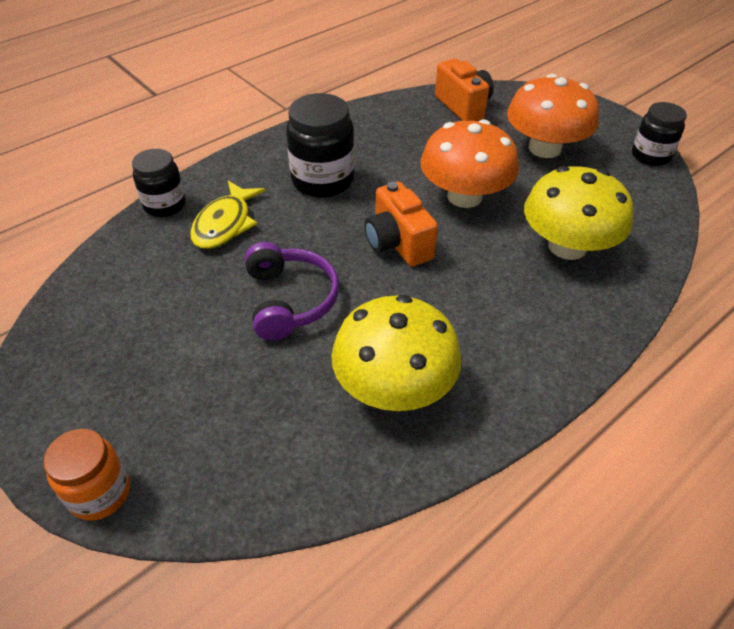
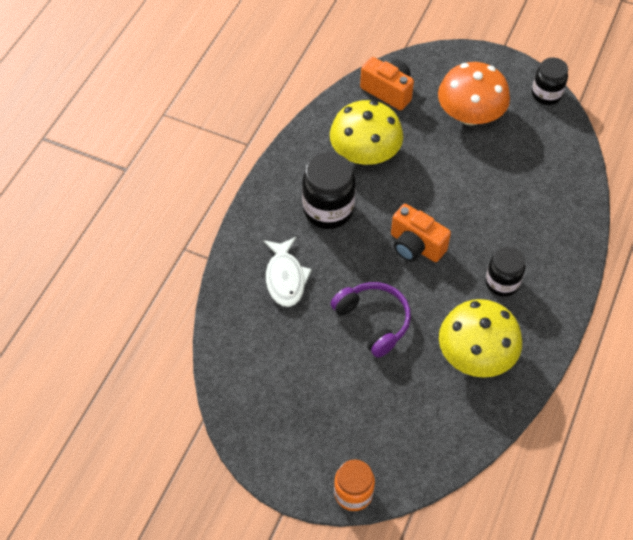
camera: 25 degrees left, 10 degrees up
black jar [132,149,186,217] -> black jar moved to [485,247,525,297]
yellow fish [190,181,266,249] -> white fish [263,237,312,307]
orange mushroom [420,119,519,208] -> none
yellow mushroom [524,166,634,260] -> yellow mushroom moved to [330,100,403,165]

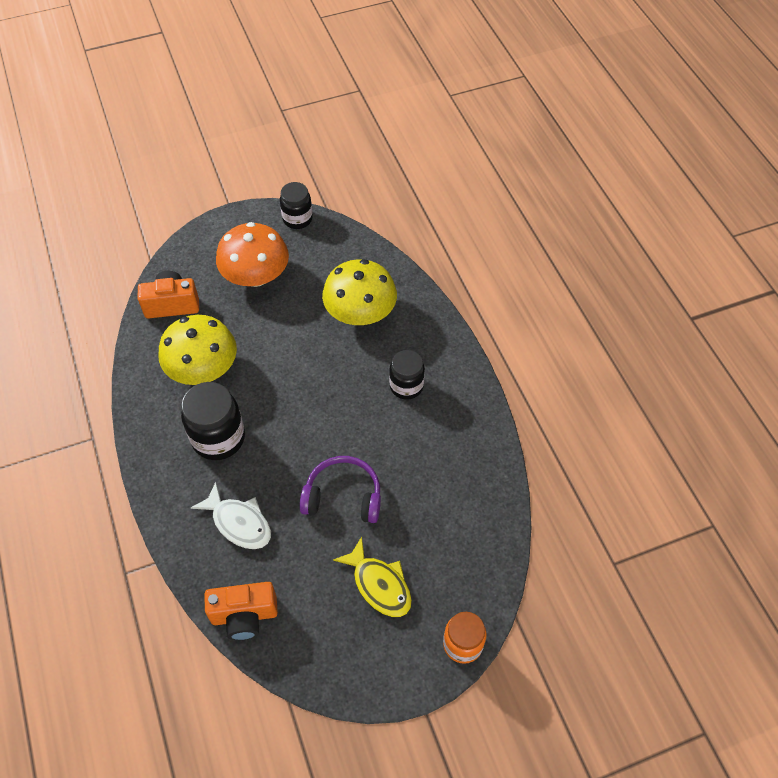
camera: 45 degrees left, 0 degrees up
orange camera [391,204,451,262] -> orange camera moved to [204,582,278,640]
yellow mushroom [439,299,522,378] -> yellow mushroom moved to [322,259,397,325]
none -> yellow fish [333,537,412,617]

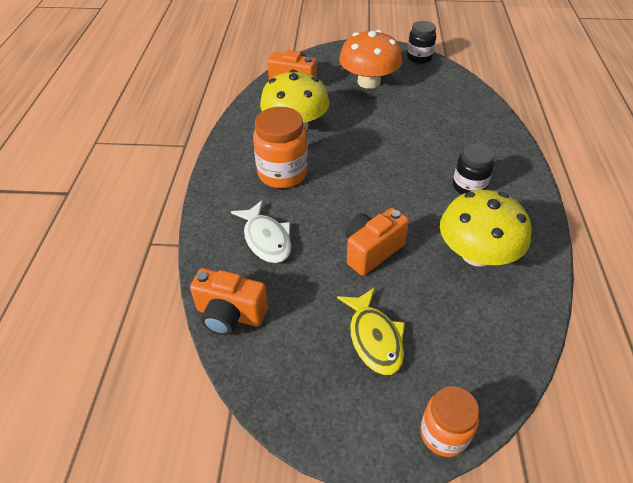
camera: 25 degrees right, 10 degrees down
black jar [181,382,245,460] -> orange jar [253,107,308,188]
purple headphones [300,456,381,523] -> orange camera [345,208,409,276]
yellow mushroom [322,259,397,325] -> yellow mushroom moved to [440,190,532,267]

